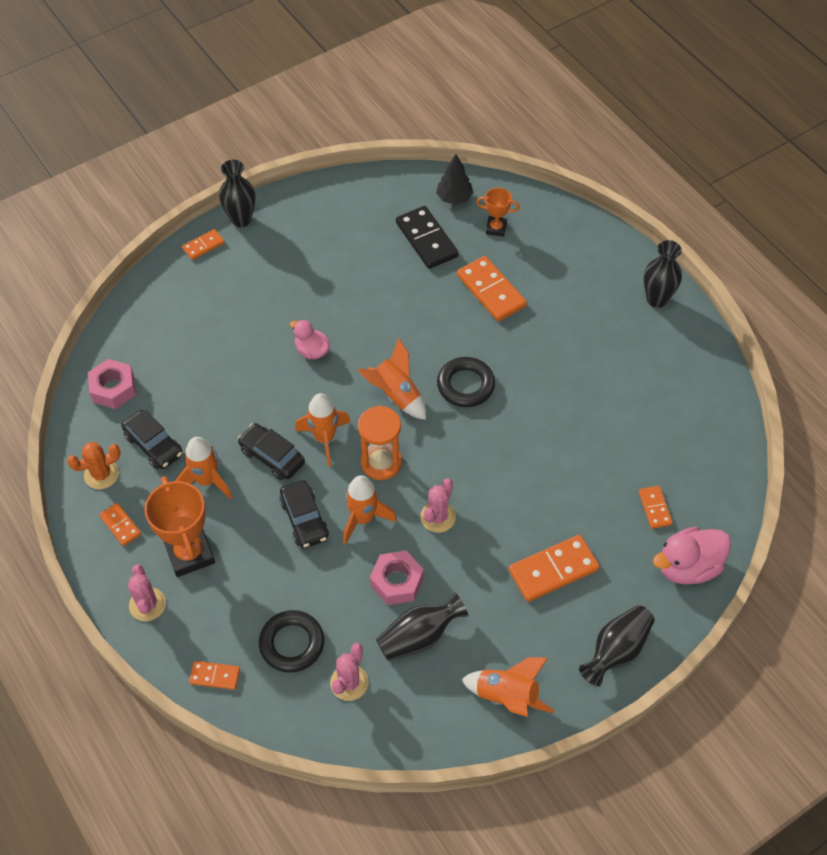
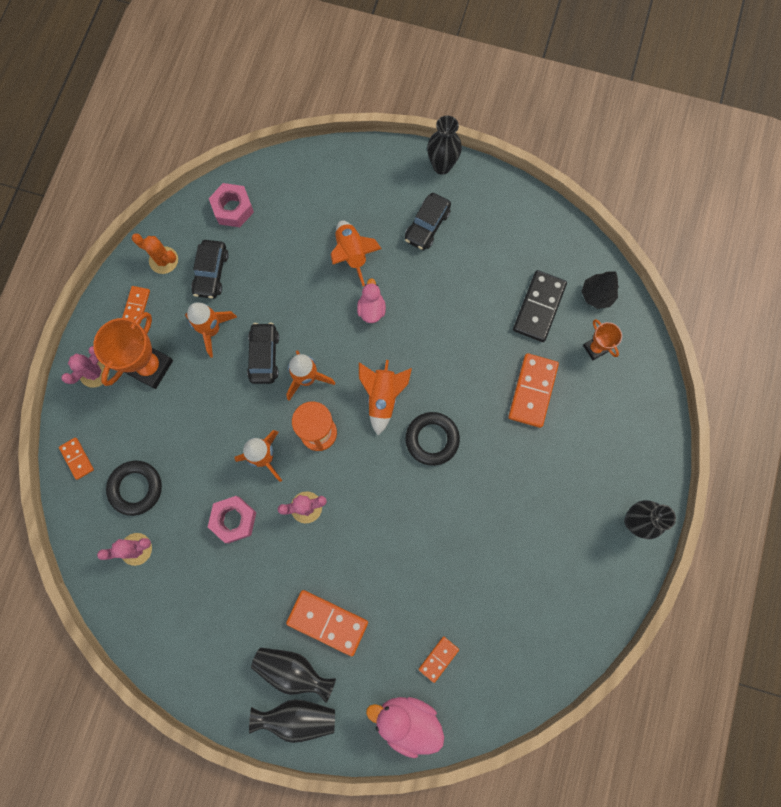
camera: 50 degrees right, 20 degrees up
orange domino [182,229,225,260] -> none
black car [279,480,329,548] -> black car moved to [405,193,451,250]
black vase [376,593,469,661] -> black vase moved to [251,648,336,703]
orange rocket [461,657,554,717] -> orange rocket moved to [330,220,382,286]

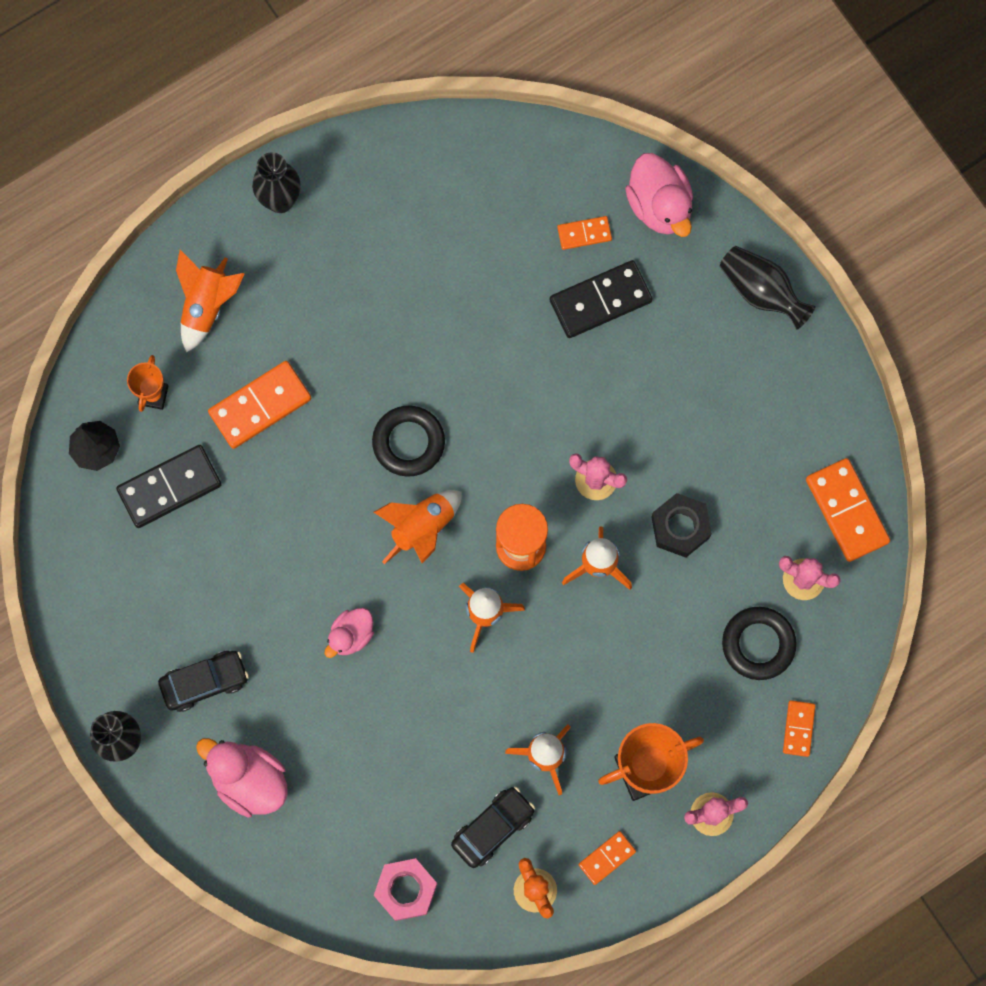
camera: 140 degrees left, 0 degrees up
pink nut [208,496,256,543] -> black nut [652,493,712,558]
black car [247,323,279,384] -> none
black vase [251,648,336,703] -> none
orange domino [286,590,368,656] -> orange domino moved to [806,458,890,562]
orange rocket [330,220,382,286] -> orange rocket moved to [176,250,245,353]
none -> pink duck [196,738,287,817]
none -> black domino [550,260,652,338]

